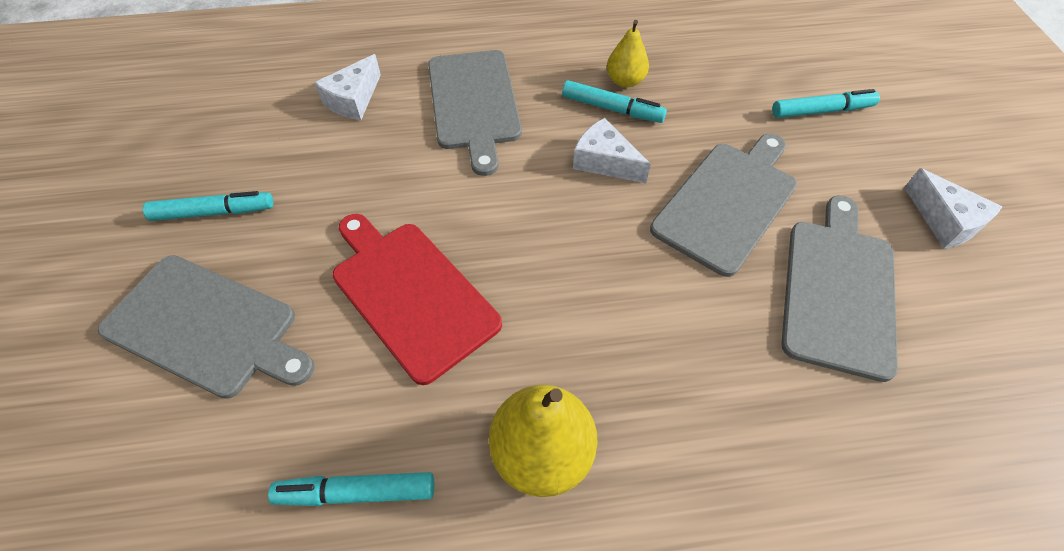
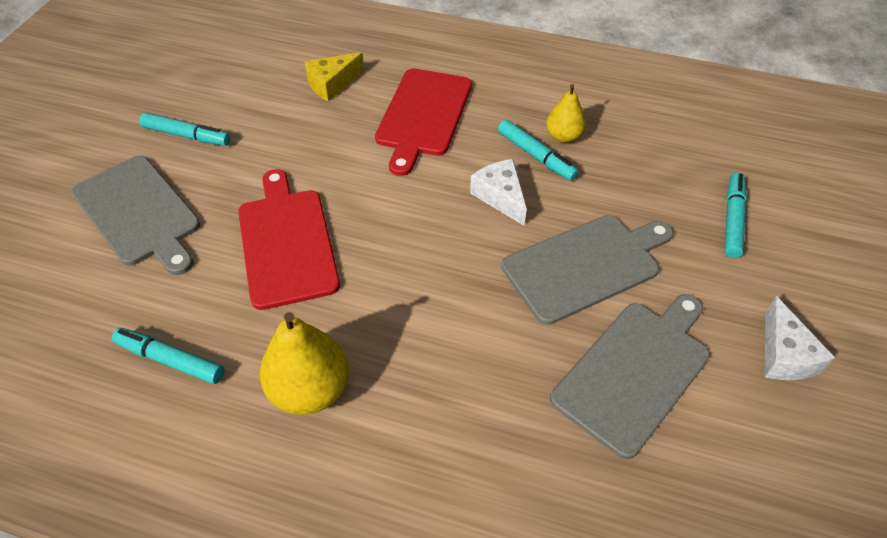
camera: 25 degrees right, 5 degrees down
white cheese [314,54,381,120] -> yellow cheese [304,52,364,102]
grey cutting board [428,50,522,176] -> red cutting board [375,69,472,176]
turquoise marker [772,89,880,118] -> turquoise marker turned 90 degrees counterclockwise [725,173,747,258]

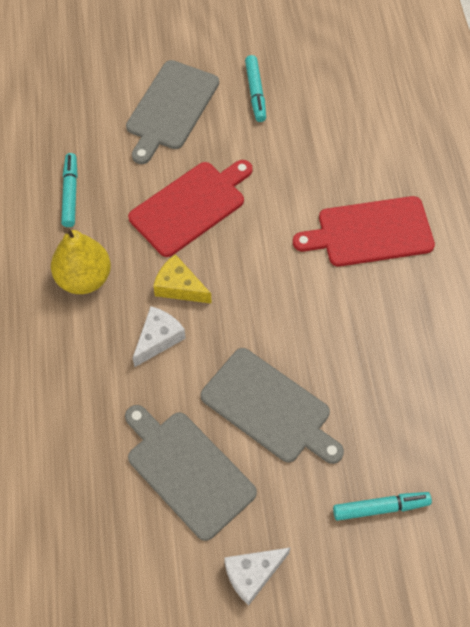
camera: 65 degrees right, 10 degrees up
yellow cheese [304,52,364,102] -> yellow cheese moved to [153,254,212,304]
white cheese [470,159,527,225] -> white cheese moved to [133,306,186,367]
turquoise marker [498,120,579,181] -> none
yellow pear [546,84,586,143] -> none
grey cutting board [550,294,710,459] -> grey cutting board turned 150 degrees counterclockwise [125,405,257,541]

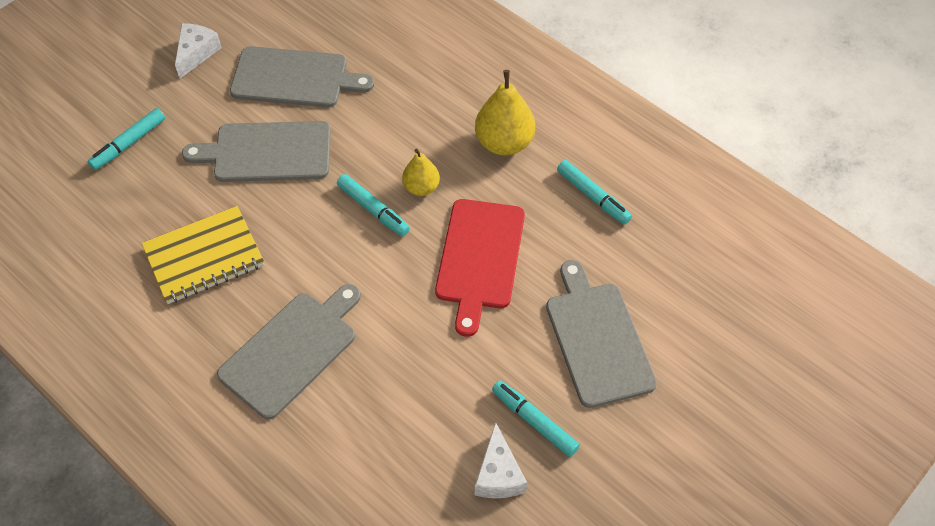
camera: 140 degrees right, 5 degrees down
white cheese [133,306,186,367] -> white cheese moved to [475,422,527,498]
yellow cheese [153,254,212,304] -> yellow pear [402,149,440,196]
red cutting board [293,196,435,267] -> grey cutting board [217,284,361,420]
none -> yellow notebook [142,206,264,304]
none -> turquoise marker [337,174,410,236]

